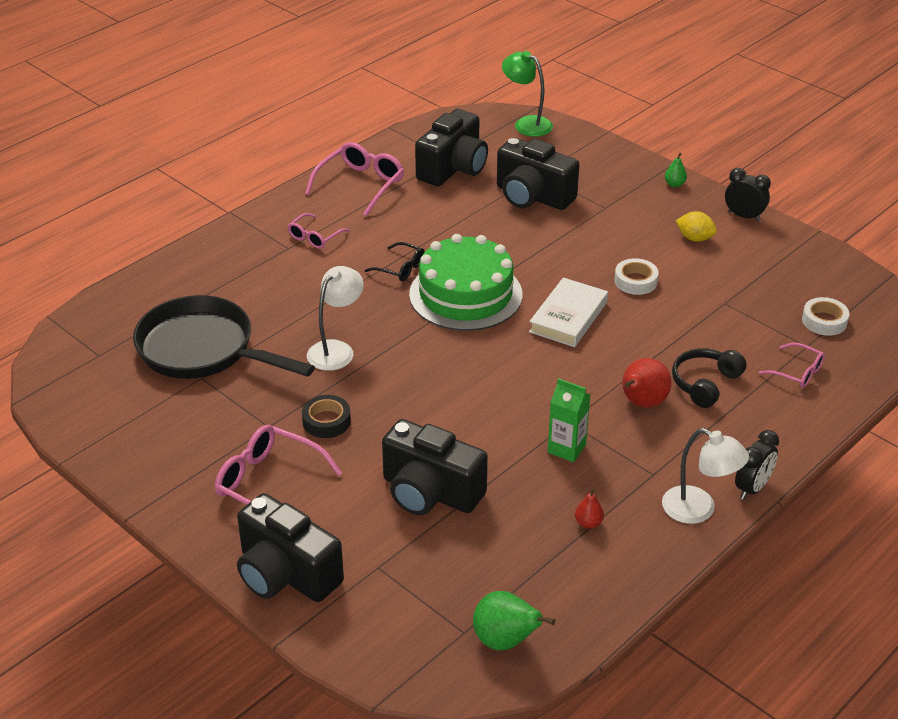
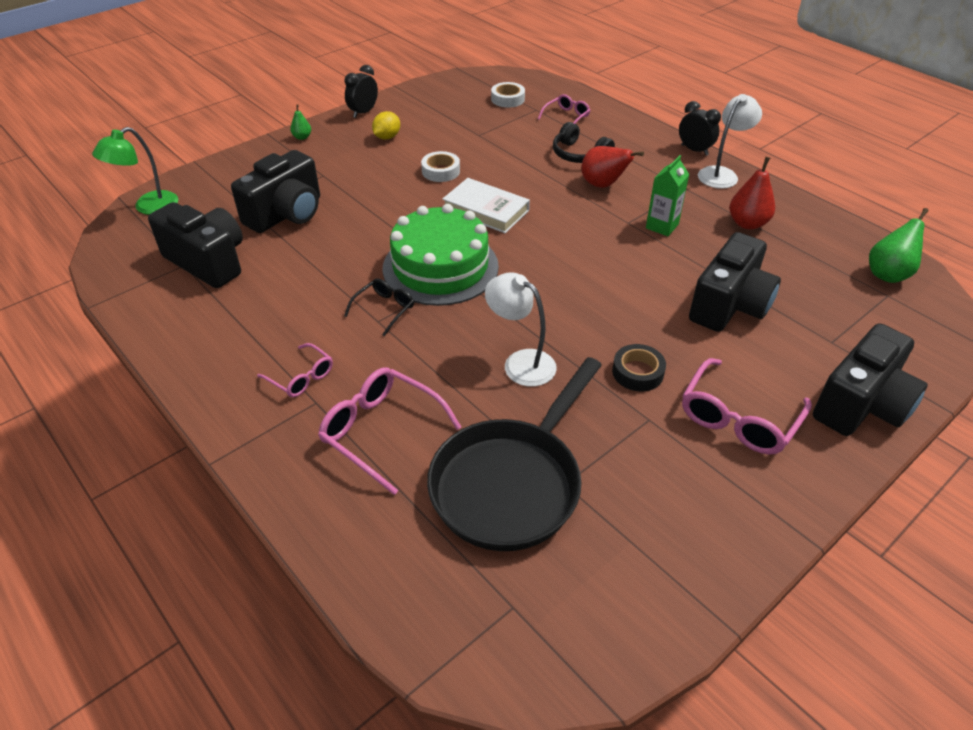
camera: 85 degrees left, 5 degrees up
pink glasses [305,142,404,216] -> pink glasses moved to [318,367,461,495]
red pear [575,489,604,529] -> red pear [730,157,775,230], size x1.85

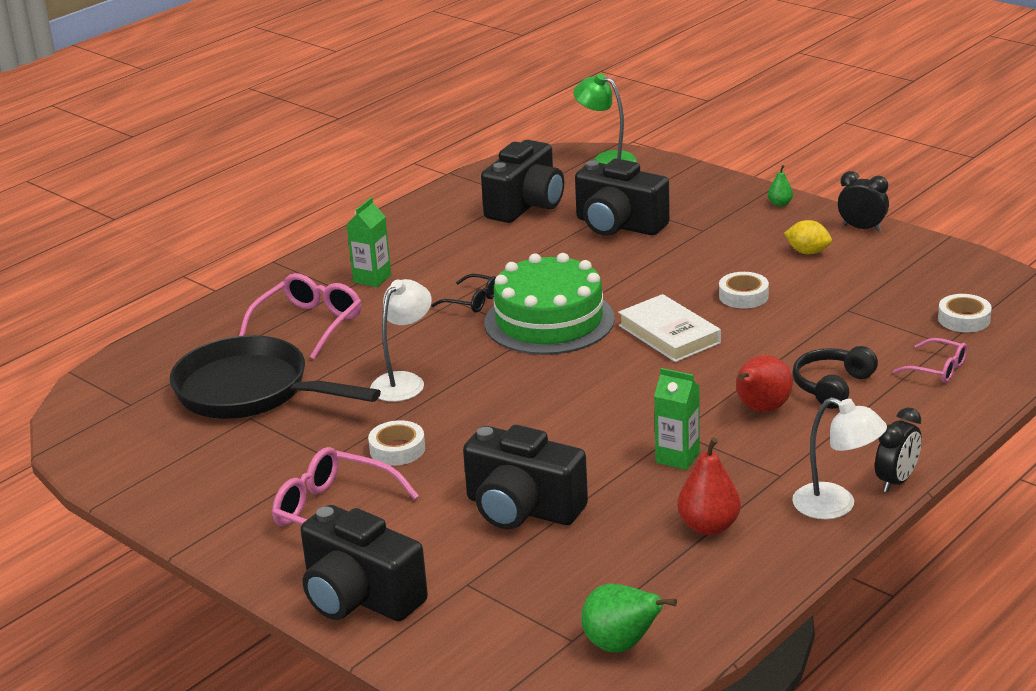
camera: 85 degrees right, 15 degrees down
pink glasses [257,343,333,397] -> green carton [347,197,391,287]
white book [442,178,530,233] -> white book turned 60 degrees counterclockwise [618,294,721,362]
black tape [612,344,666,391] -> white tape [368,420,425,465]

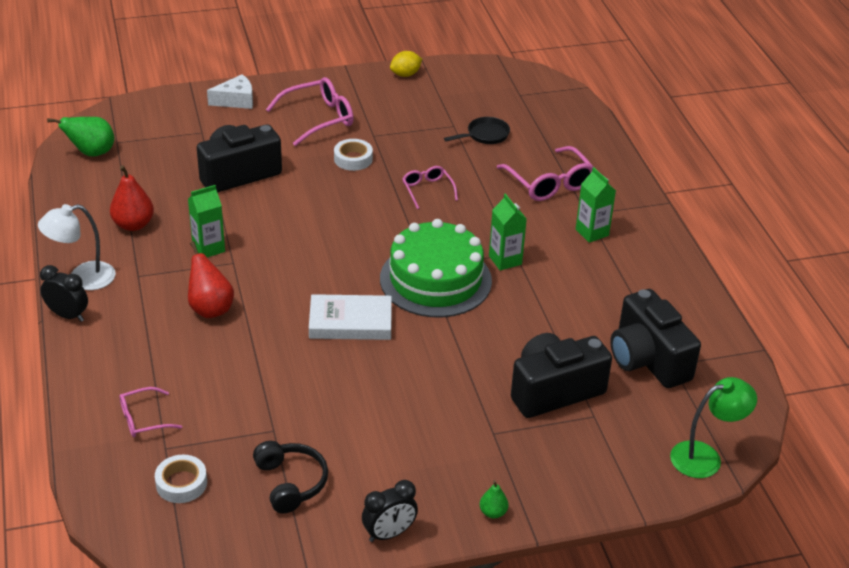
camera: 120 degrees right, 10 degrees up
black pan [170,335,381,419] -> black pan [444,117,510,144], size x0.44
black camera [300,505,428,621] -> white cheese [207,74,253,109]
white lamp [370,279,432,402] -> pink glasses [402,166,458,209]
black glasses [431,274,496,313] -> green carton [489,194,527,270]
white tape [719,272,769,309] -> none
yellow lemon [784,220,832,254] -> yellow lemon moved to [390,51,422,77]
black headphones [792,346,878,409] -> black headphones moved to [253,441,328,514]
black clock [875,407,922,492] -> black clock turned 135 degrees clockwise [40,265,88,322]

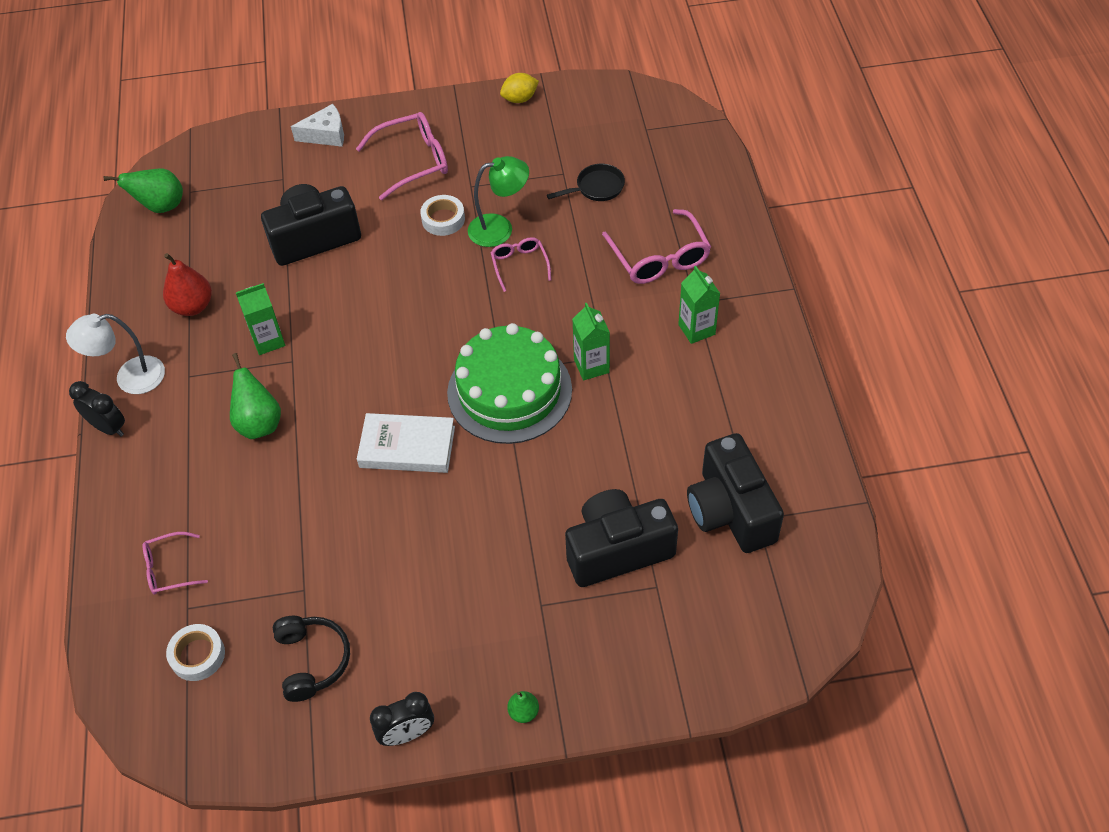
camera: 10 degrees right, 15 degrees up
red pear [188,241,234,318] -> green pear [230,353,281,439]
green lamp [670,377,757,478] -> green lamp moved to [468,156,529,247]

